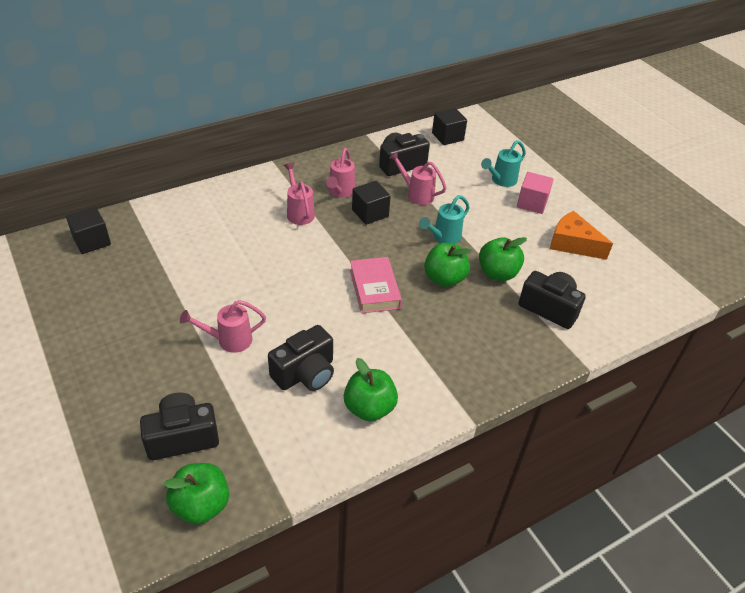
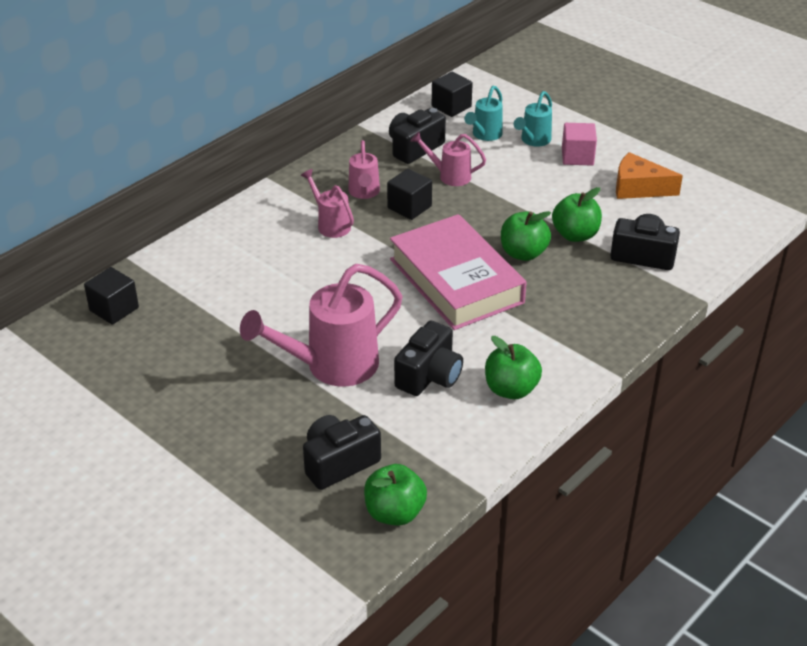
camera: 15 degrees left, 5 degrees down
pink watering can [180,300,266,353] -> pink watering can [240,264,403,386], size x1.89
pink book [350,257,402,314] -> pink book [390,214,527,330], size x1.83
turquoise watering can [419,195,470,244] -> turquoise watering can moved to [464,86,503,141]

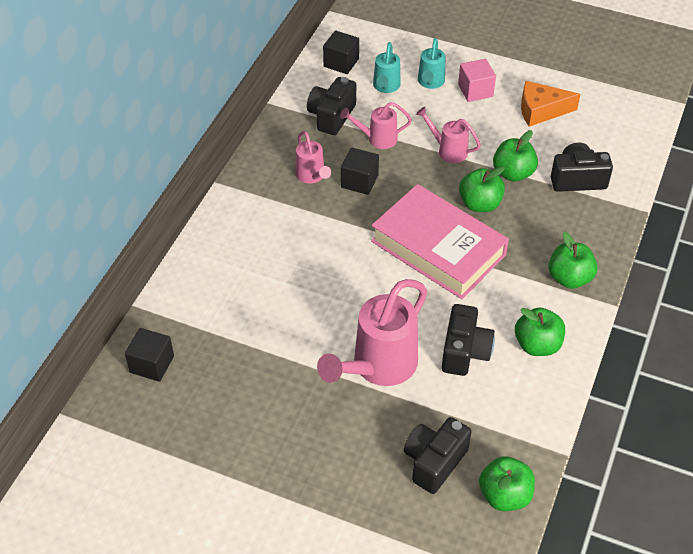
camera: 20 degrees left, 10 degrees up
pink watering can [301,169,354,238] -> pink watering can moved to [416,107,481,163]
none -> green apple [548,232,598,289]

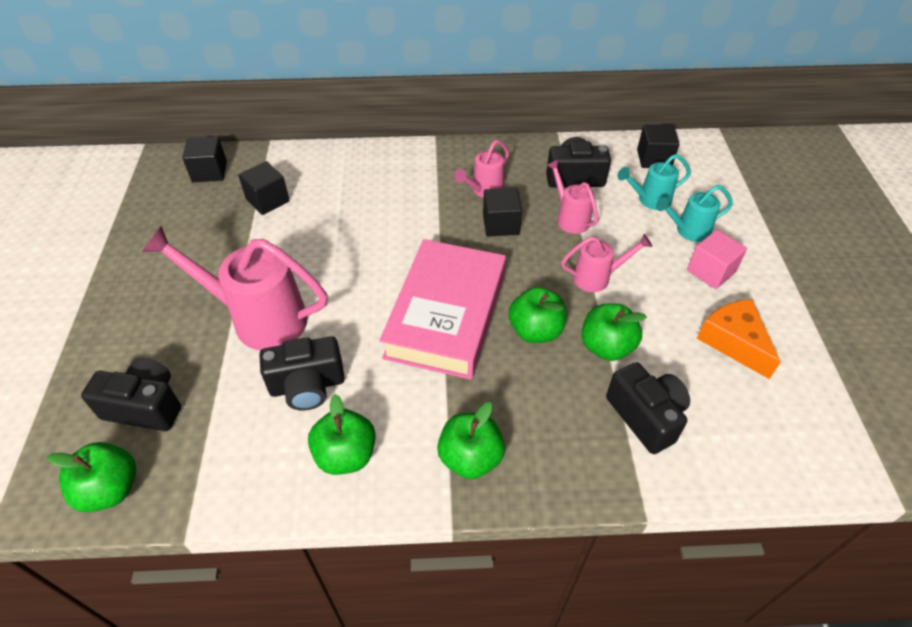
camera: 65 degrees right, 0 degrees up
pink watering can [416,107,481,163] -> pink watering can turned 75 degrees clockwise [561,234,652,292]
none -> black cube [238,161,290,215]

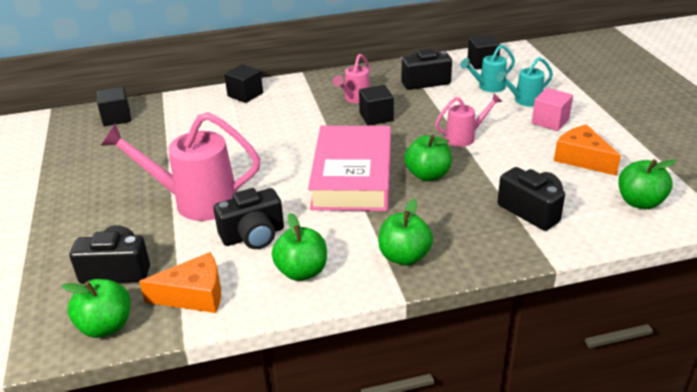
camera: 10 degrees left, 15 degrees down
black cube [238,161,290,215] -> black cube moved to [224,64,263,103]
pink watering can [546,160,599,234] -> none
green apple [582,304,647,361] -> green apple moved to [618,159,676,209]
none -> orange cheese [139,252,221,313]

